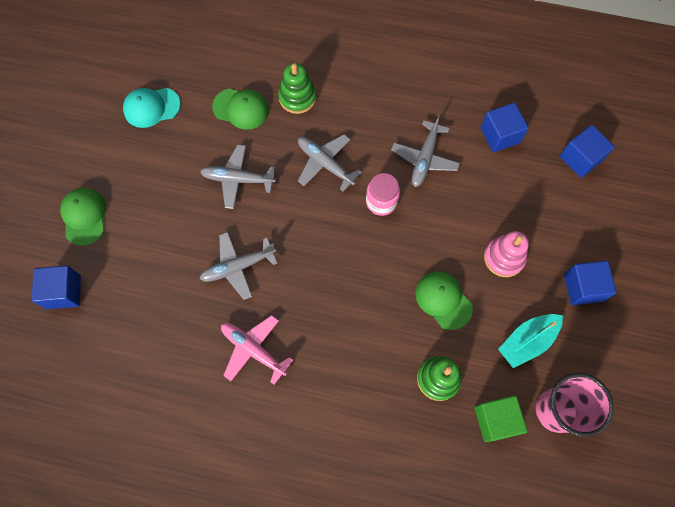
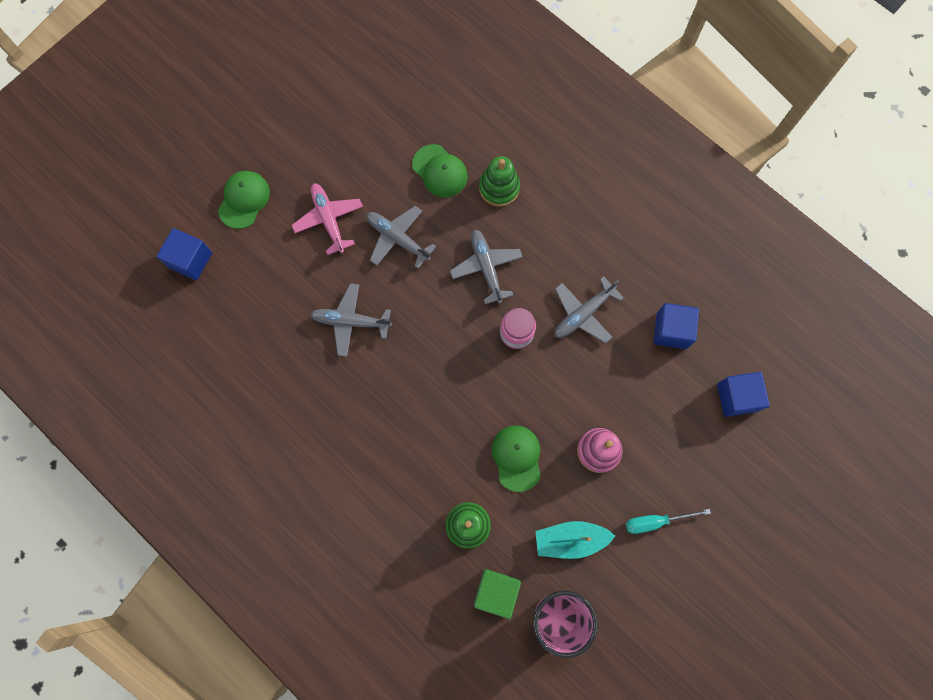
camera: 30 degrees right, 5 degrees up
turquoise cap [123,88,181,128] -> none
pink plane [221,315,293,385] -> pink plane moved to [292,183,363,255]
blue cube [564,261,616,305] -> turquoise screwdriver [626,509,711,534]

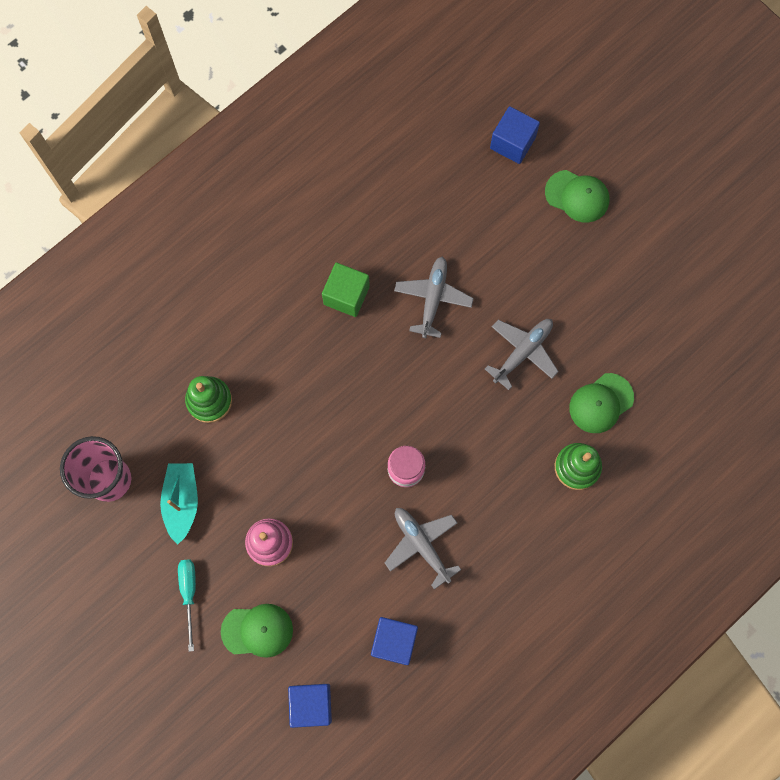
camera: 95 degrees right, 0 degrees up
pink plane [292,183,363,255] -> none
grey plane [450,229,523,304] -> none
green cube [474,569,521,619] -> green cube moved to [322,263,370,317]
green cap [492,426,541,492] -> green cap moved to [221,604,293,658]

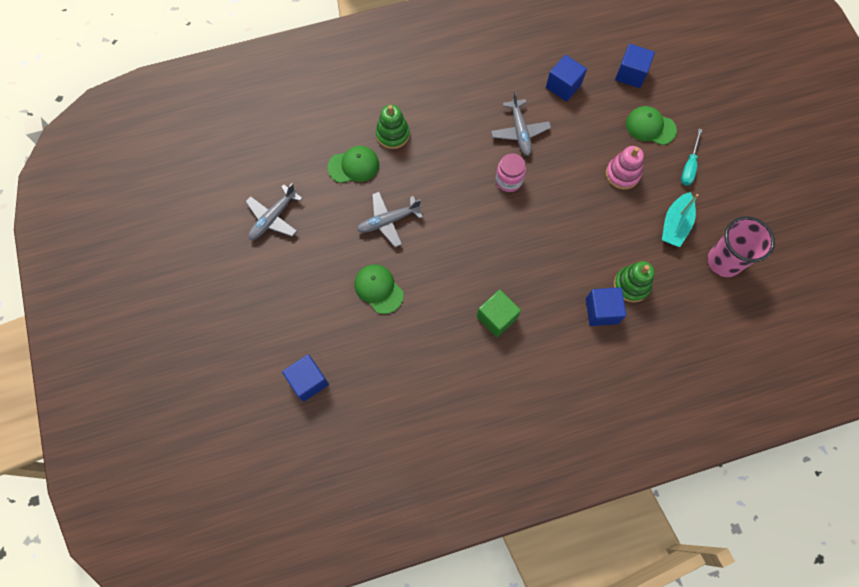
camera: 155 degrees left, 5 degrees down
grey plane [394,256,474,338] -> grey plane moved to [245,183,303,240]
green cap [545,170,609,223] -> green cap moved to [355,264,404,314]
none -> blue cube [586,287,626,326]

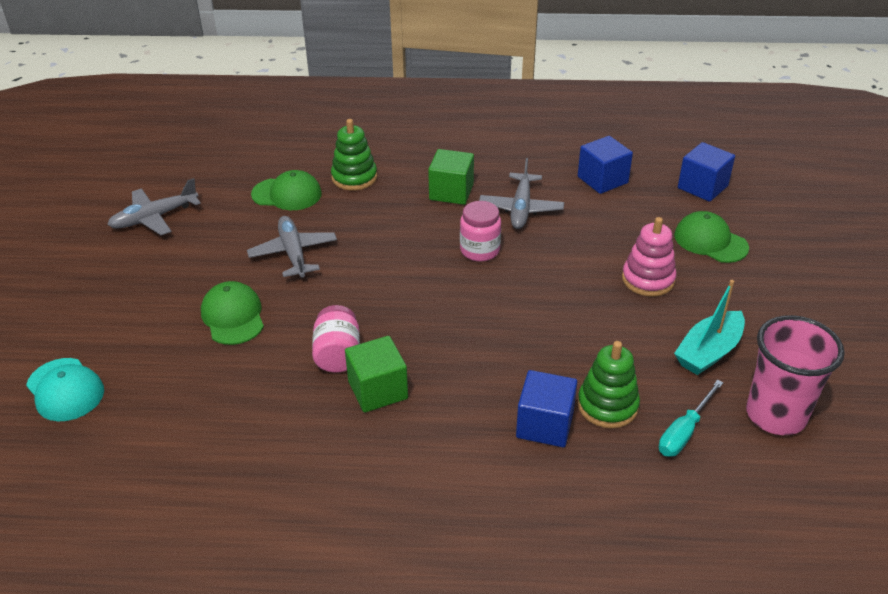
camera: 20 degrees right, 30 degrees down
blue cube [282,354,329,402] -> turquoise cap [26,358,104,421]
grey plane [357,192,423,247] -> grey plane turned 75 degrees clockwise [247,216,337,278]
turquoise screwdriver [681,129,702,186] -> turquoise screwdriver moved to [659,380,723,457]
none -> pink jar [312,305,360,373]
none -> green cube [428,149,474,205]

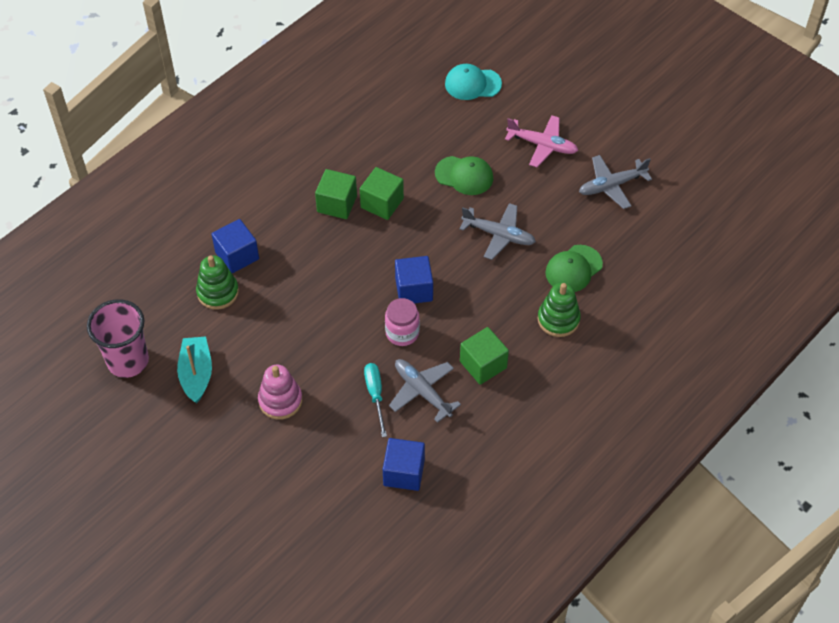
camera: 130 degrees right, 15 degrees up
grey plane [107,178,201,235] -> grey plane turned 120 degrees counterclockwise [579,155,652,209]
pink jar [312,305,360,373] -> green cube [360,167,404,220]
turquoise screwdriver [659,380,723,457] -> turquoise screwdriver moved to [364,363,387,437]
green cap [674,211,749,263] -> none
blue cube [678,142,735,202] -> blue cube moved to [395,256,433,303]
none -> pink plane [505,115,578,167]

